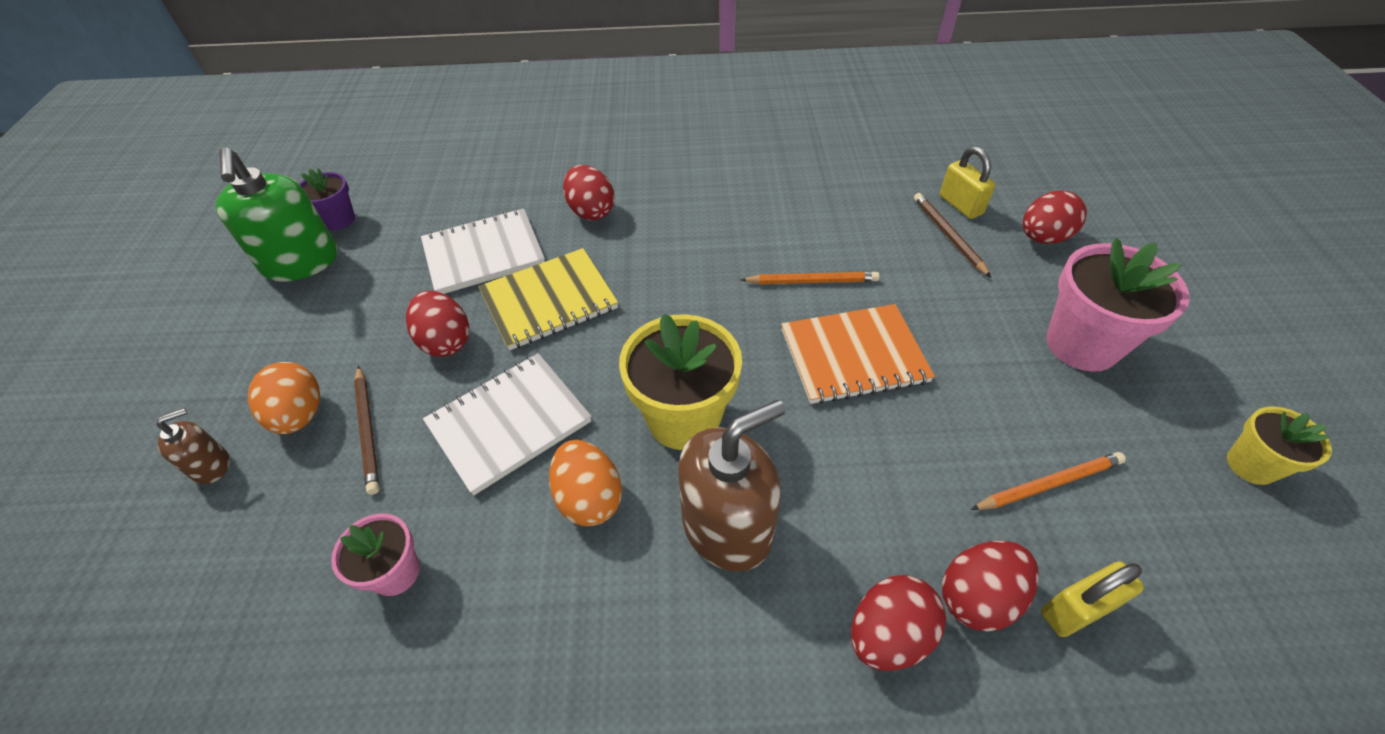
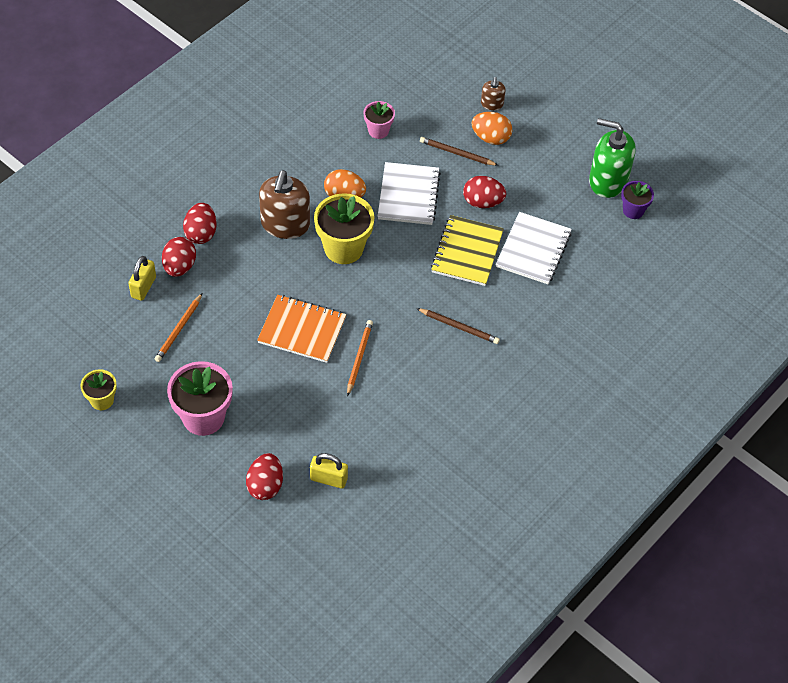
camera: 130 degrees right, 5 degrees up
red egg [563,165,614,220] -> none
orange pencil [740,272,880,284] -> orange pencil turned 150 degrees clockwise [347,320,373,396]
orange notebook [781,304,935,404] -> orange notebook turned 75 degrees clockwise [257,295,346,363]
brown pencil [914,193,991,277] -> brown pencil moved to [416,308,500,344]

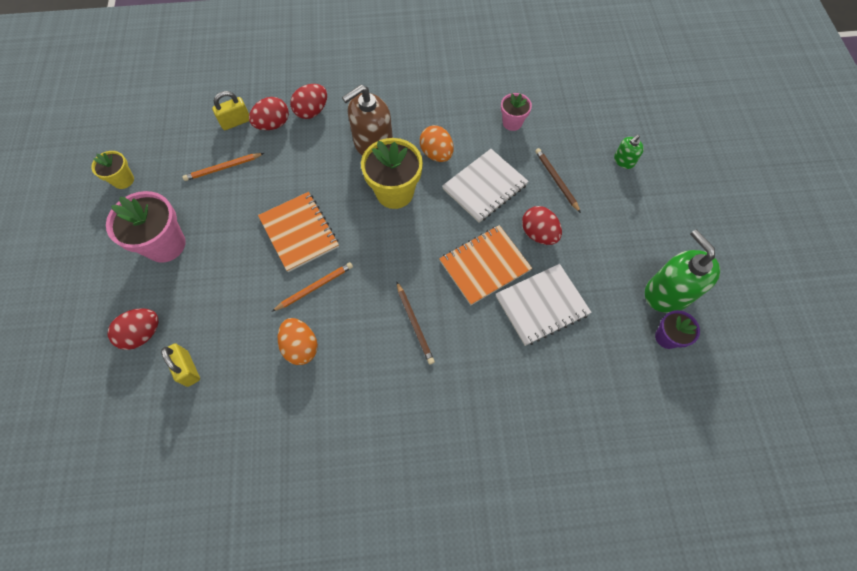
camera: 45 degrees right, 10 degrees up
yellow notebook [431,215,504,286] -> orange notebook [439,225,532,305]
orange egg [471,112,513,145] -> orange egg moved to [278,318,318,365]
brown soap dispenser [481,77,506,110] -> green soap dispenser [614,135,644,169]

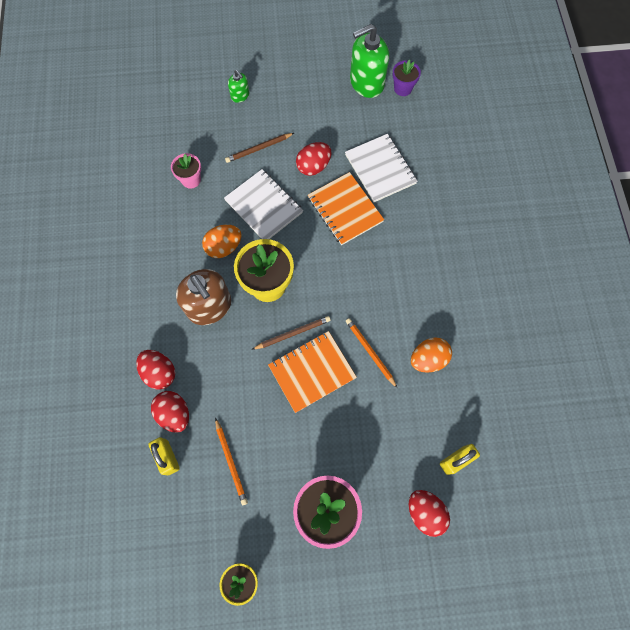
camera: 90 degrees left, 5 degrees up
brown pencil [397,282,435,365] -> brown pencil moved to [252,316,331,350]

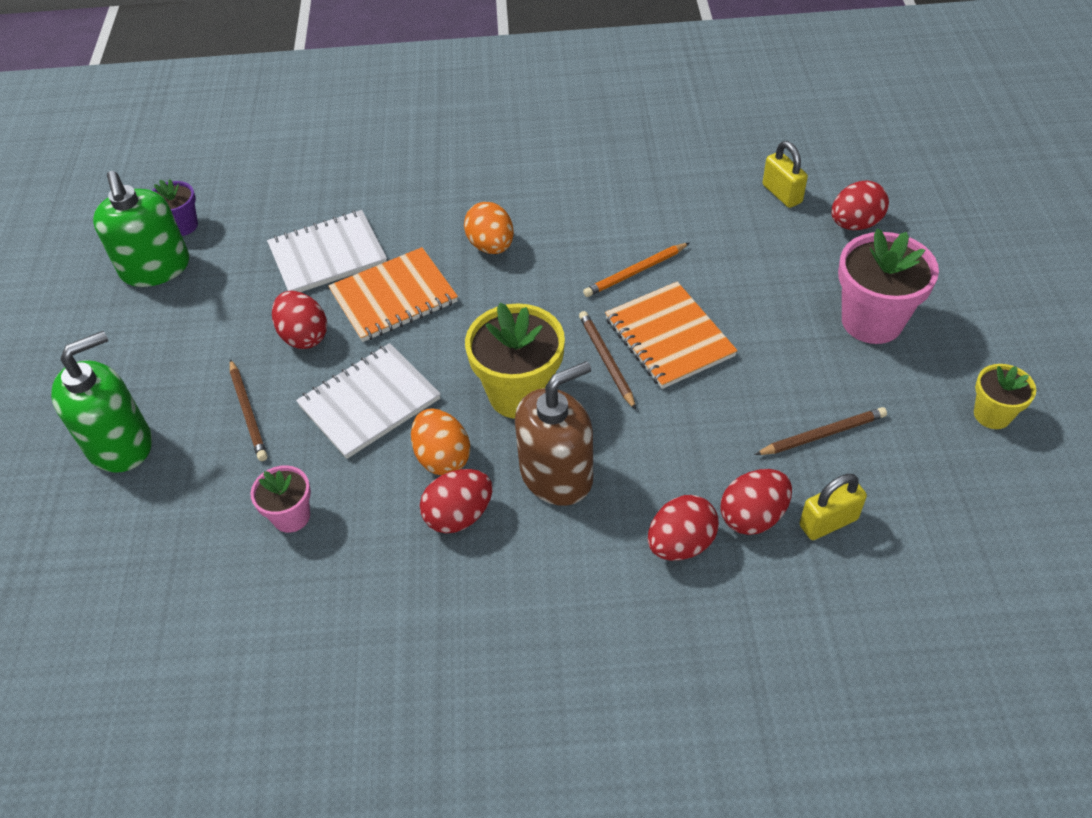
camera: 85 degrees left, 20 degrees down
orange pencil [215,418,248,505] -> brown pencil [755,407,887,455]
green soap dispenser [228,70,249,103] -> green soap dispenser [51,331,152,473], size x2.03
orange egg [411,338,452,372] -> orange egg moved to [464,202,514,254]
none -> red egg [420,469,492,533]

